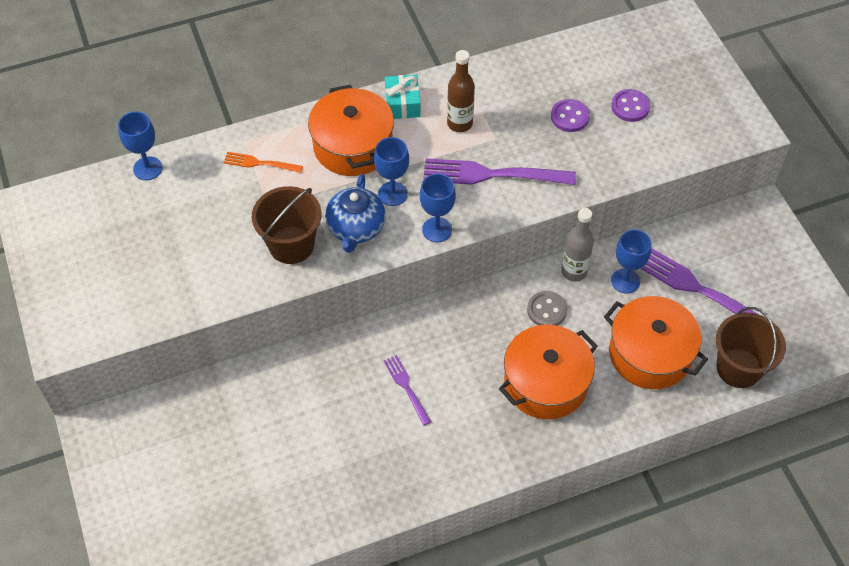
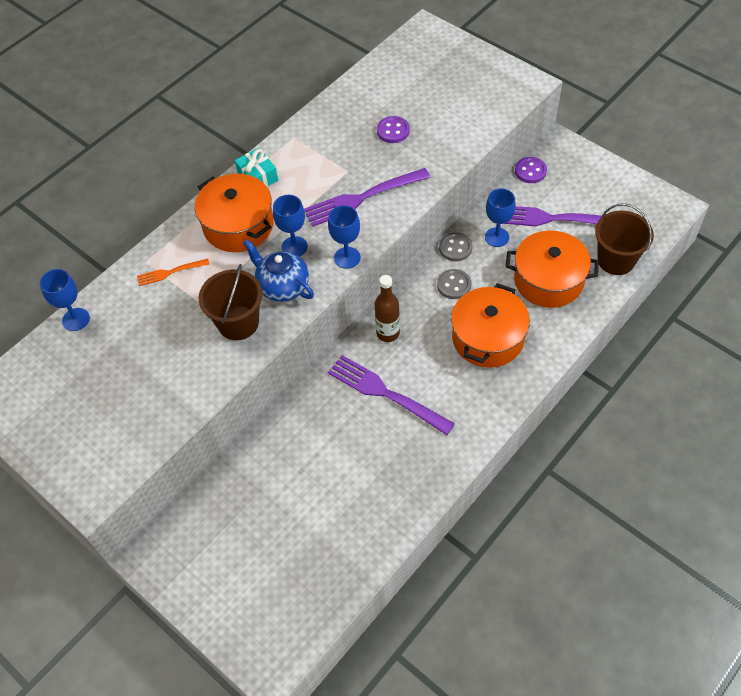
camera: 25 degrees left, 0 degrees up
blue teapot [325,174,386,253] -> blue teapot turned 150 degrees clockwise [243,239,314,302]
purple fork [384,355,431,426] -> purple fork [328,355,455,435], size x1.89
brown bottle [447,50,475,132] -> brown bottle moved to [375,275,400,342]
grey bottle [561,208,594,282] -> grey button [439,232,472,261]
purple button [611,89,650,122] -> purple button moved to [515,157,547,183]

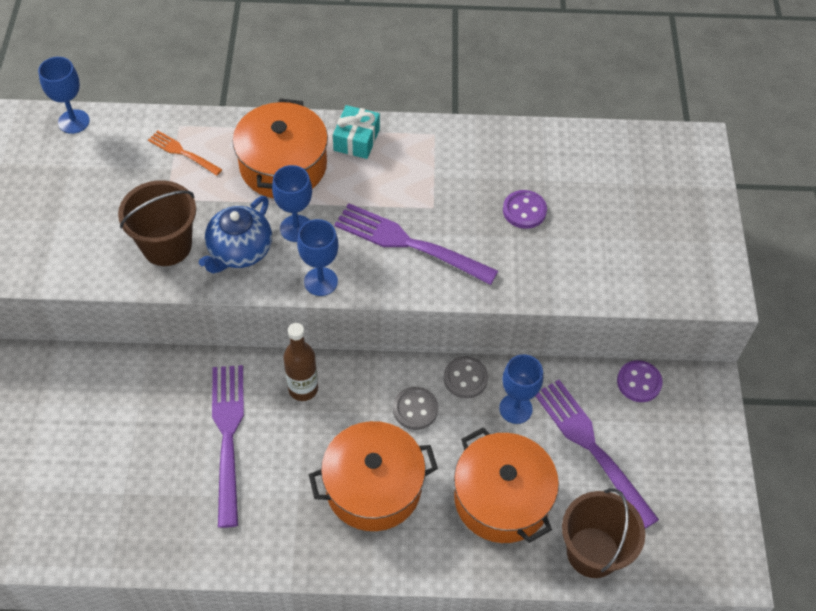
camera: 45 degrees right, 0 degrees up
blue teapot [243,239,314,302] -> blue teapot turned 150 degrees counterclockwise [199,196,272,274]

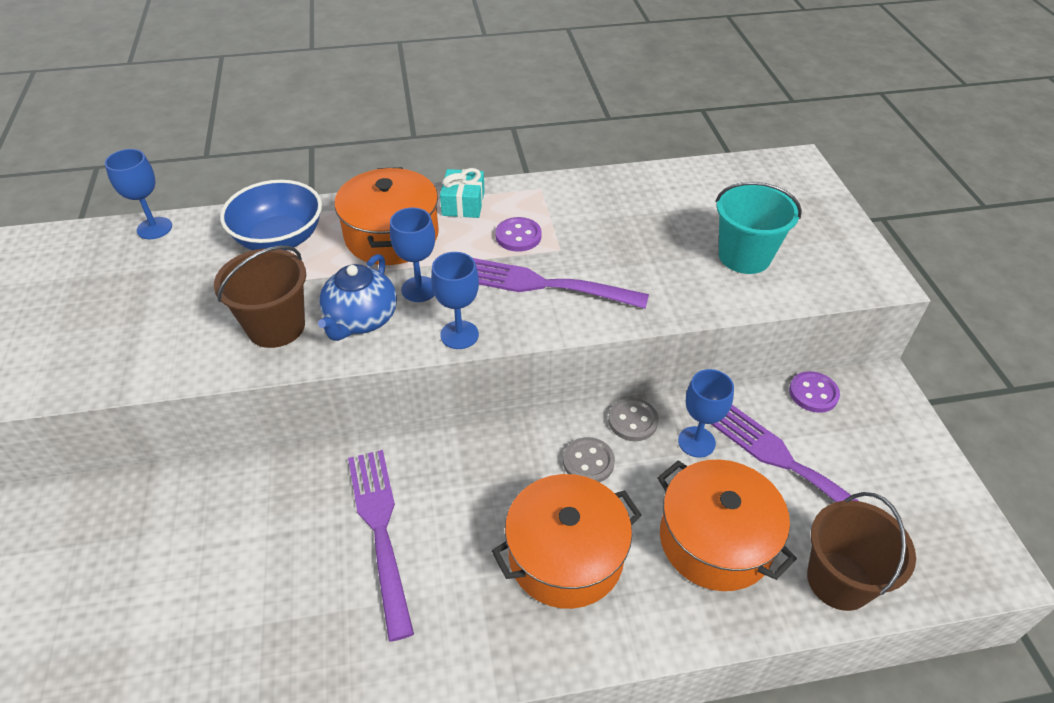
camera: 10 degrees left, 10 degrees down
orange fork [148,130,222,176] -> blue bowl [220,180,322,251]
brown bottle [283,323,318,401] -> none
purple button [503,190,547,229] -> purple button moved to [495,217,542,252]
none -> turquoise bucket [715,182,802,274]

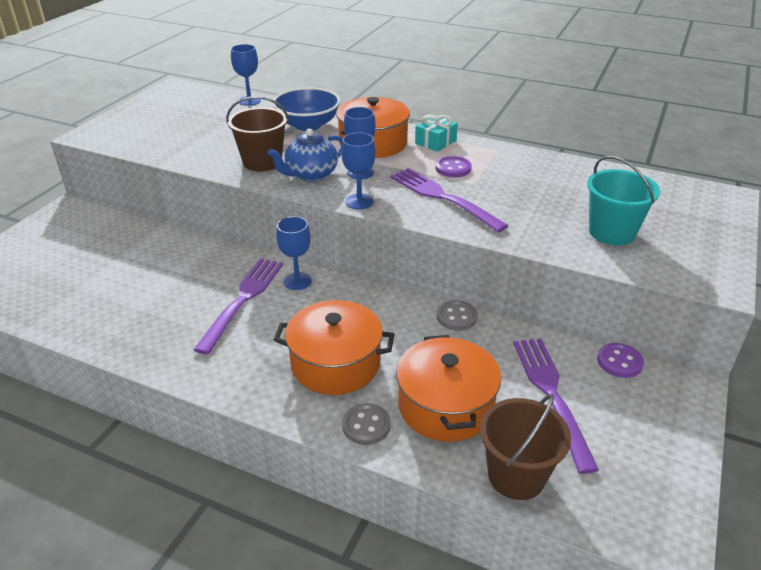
camera: 35 degrees right, 10 degrees down
grey button [563,437,615,482] -> grey button moved to [342,403,390,445]
blue goblet [678,369,734,458] -> blue goblet moved to [276,216,312,290]

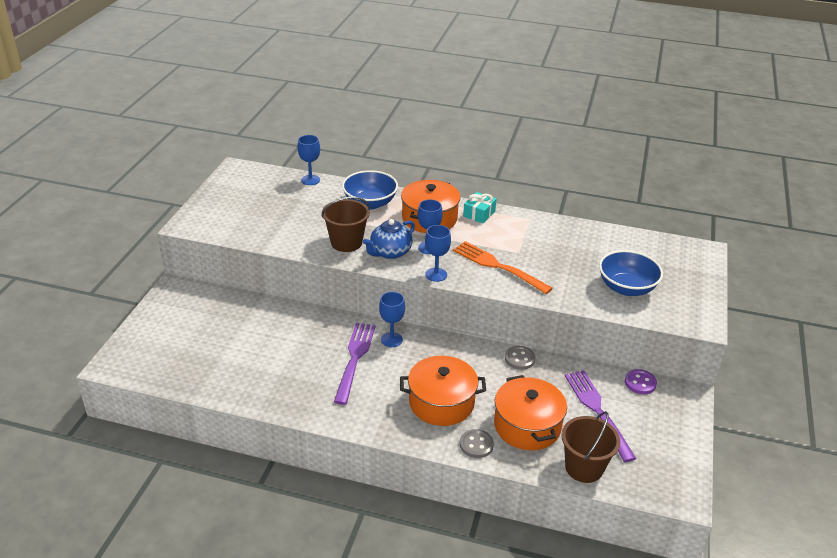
camera: 10 degrees left, 0 degrees up
purple fork [390,168,509,232] -> orange fork [453,241,553,294]
purple button [436,156,472,177] -> none
turquoise bucket [587,156,660,246] -> blue bowl [599,250,663,296]

